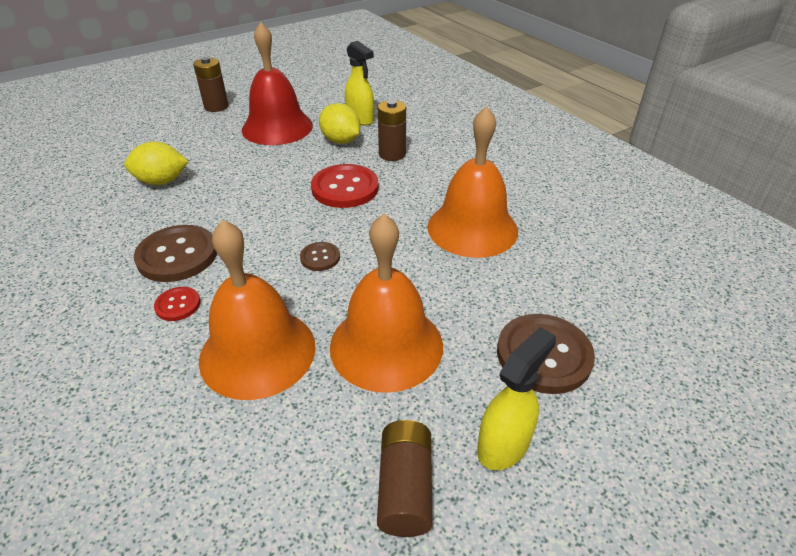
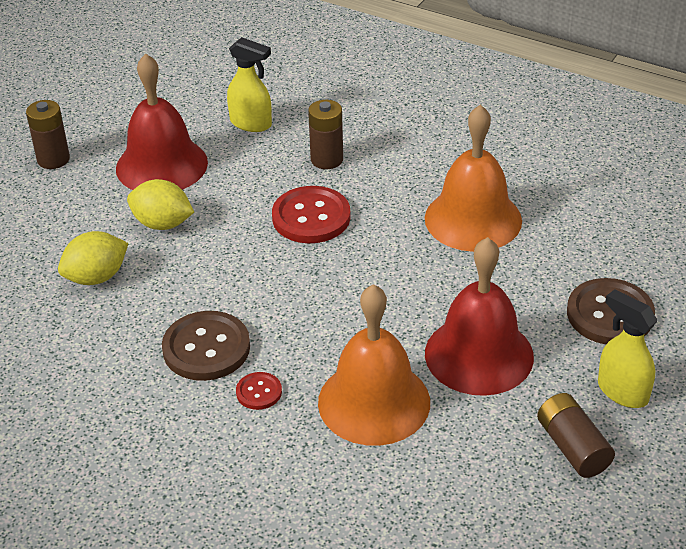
camera: 25 degrees left, 0 degrees up
brown button [300,242,340,271] -> none
yellow lemon [319,103,361,144] -> yellow lemon moved to [127,179,194,230]
orange bell [330,213,443,393] -> red bell [425,237,534,396]
yellow spray bottle [477,327,556,470] -> yellow spray bottle turned 60 degrees counterclockwise [598,289,657,408]

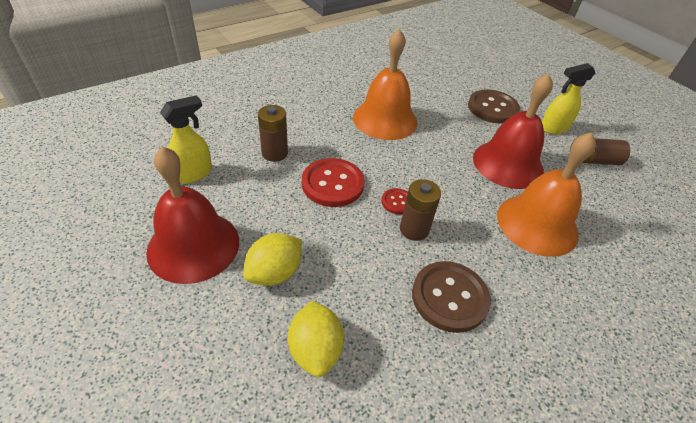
camera: 70 degrees left, 5 degrees up
brown battery [26,100,70,169] -> brown battery moved to [400,179,441,241]
red button [236,372,282,410] -> red button moved to [381,188,408,214]

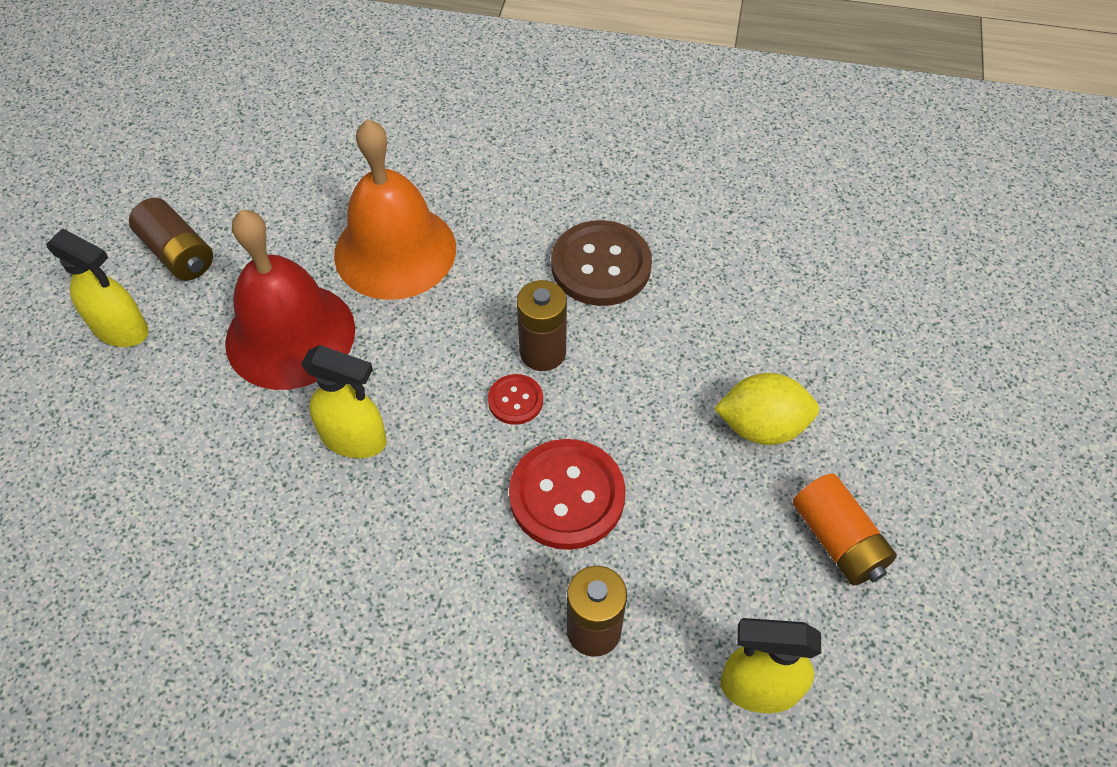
camera: 130 degrees left, 10 degrees up
red bell [146,146,239,284] -> orange battery [793,473,897,586]
yellow lemon [288,301,344,377] -> none
orange bell [353,29,417,140] -> none
brown button [468,90,520,124] -> none
none -> yellow spray bottle [301,345,387,458]

